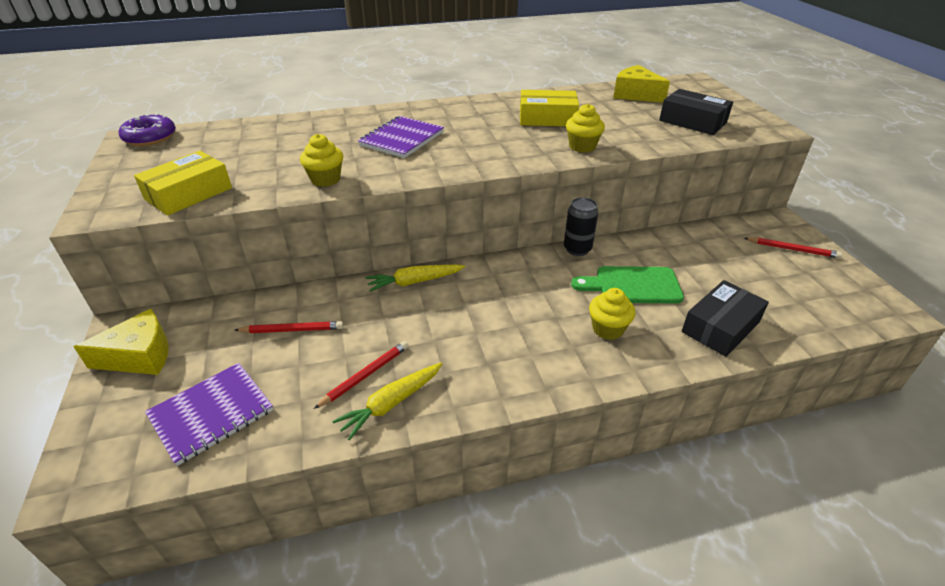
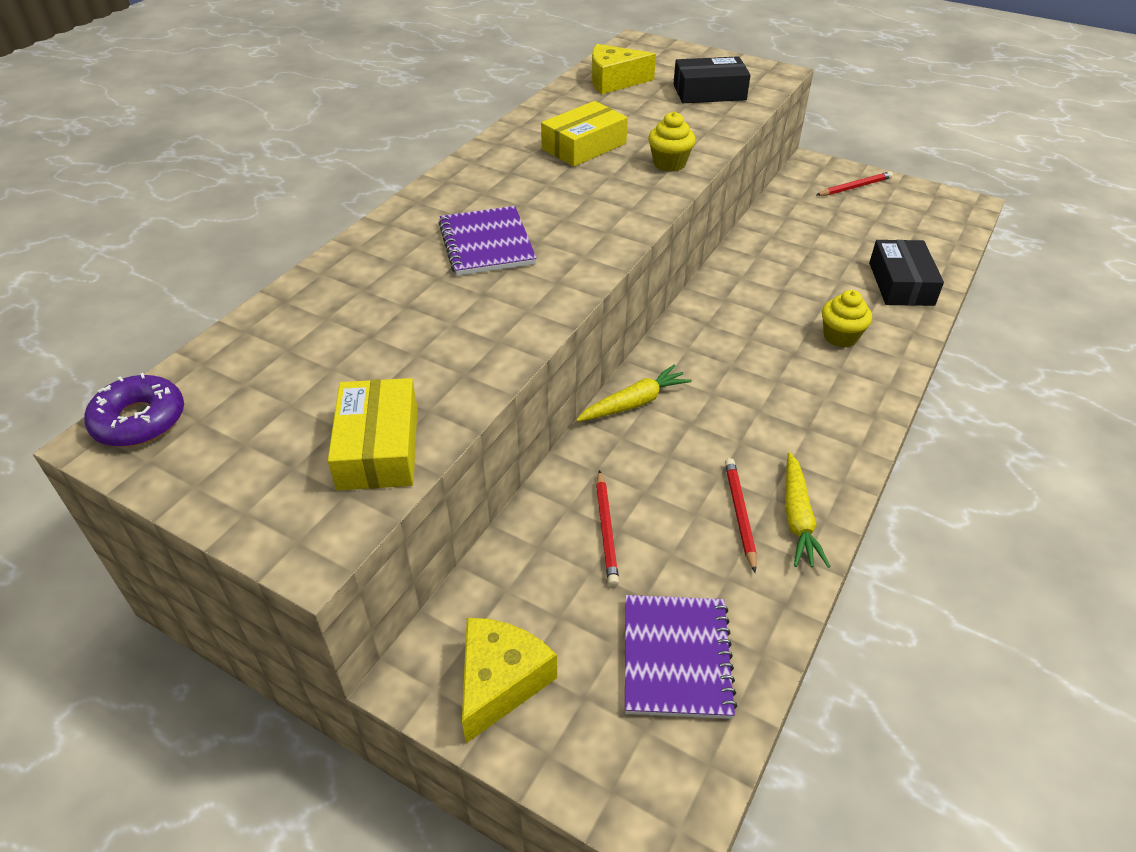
camera: 45 degrees left, 5 degrees up
red pencil [235,321,343,333] -> red pencil turned 135 degrees clockwise [596,470,619,587]
yellow cupcake [300,134,343,187] -> none
yellow carrot [366,265,465,292] -> yellow carrot turned 150 degrees counterclockwise [576,365,692,422]
black can [564,197,598,256] -> none
green cutting board [571,266,684,304] -> none

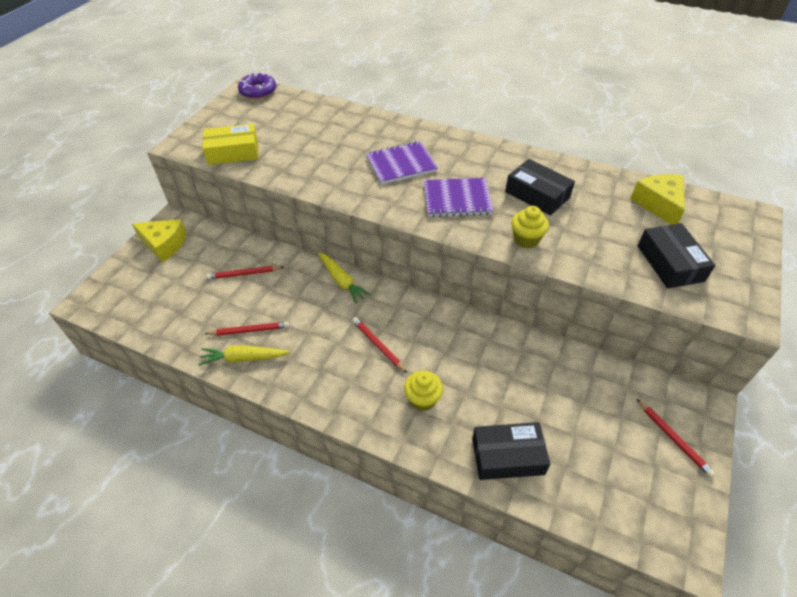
camera: 85 degrees right, 5 degrees up
yellow box [541,101,628,167] -> black box [505,159,575,216]
purple notebook [625,595,737,719] -> purple notebook moved to [424,178,493,217]
none -> red pencil [352,317,407,373]

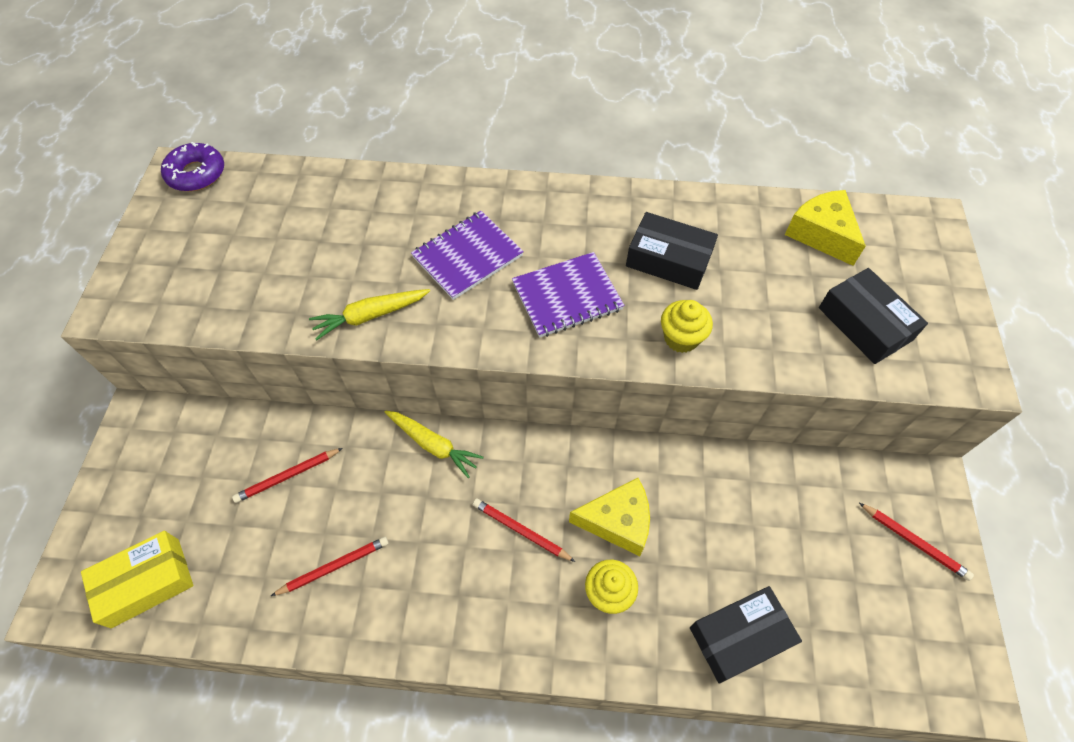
camera: 20 degrees left, 10 degrees up
yellow cheese [132,219,187,262] -> yellow cheese moved to [569,478,650,556]
yellow carrot [198,345,290,366] -> yellow carrot moved to [309,289,430,340]
yellow box [202,124,258,165] -> yellow box moved to [81,531,193,628]

